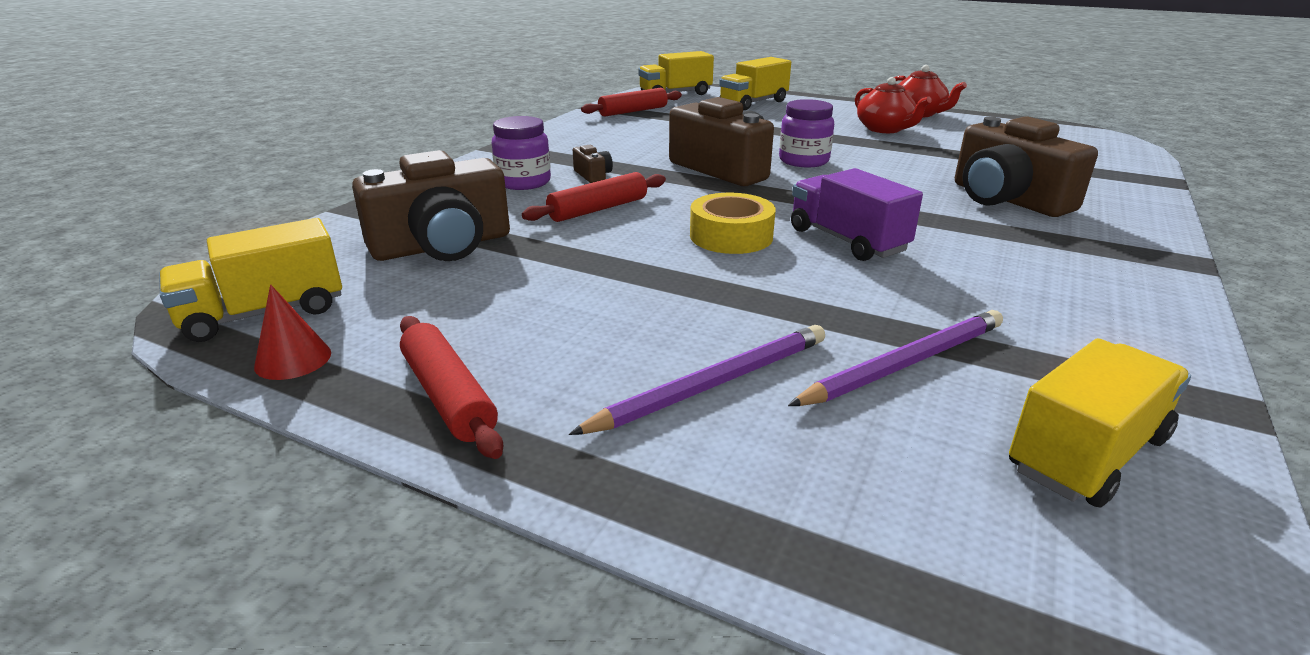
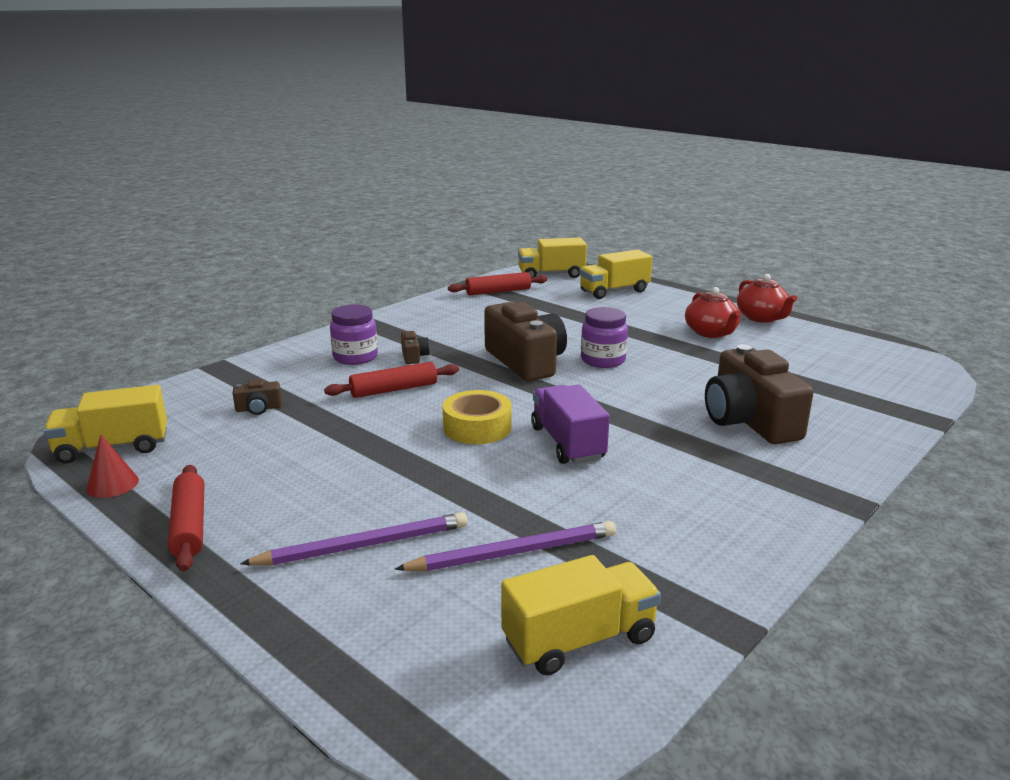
camera: 15 degrees right, 5 degrees down
brown camera [352,150,510,261] -> brown camera [233,379,282,415], size x0.43

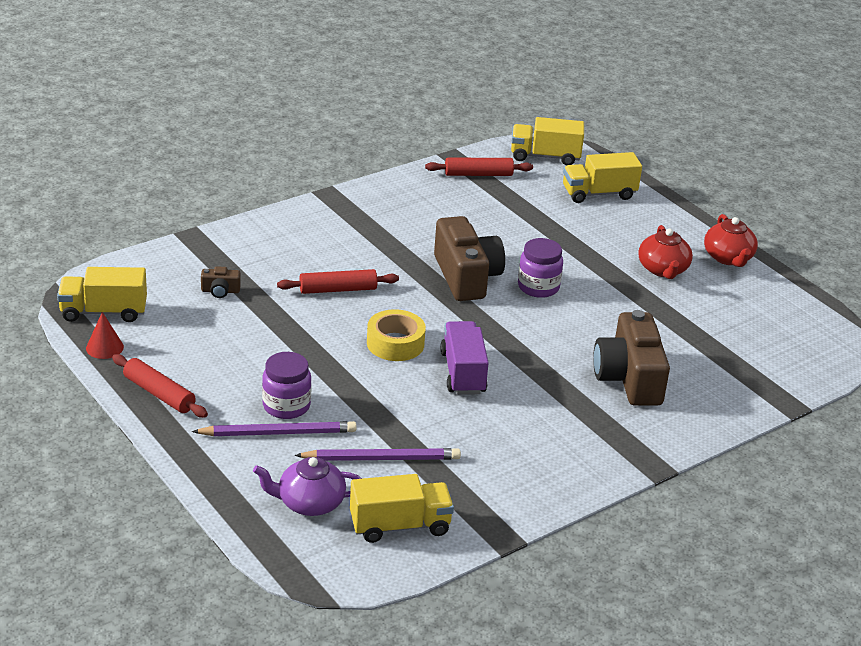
camera: 10 degrees right, 10 degrees up
red rolling pin [168,465,204,571] -> red rolling pin turned 45 degrees counterclockwise [112,354,208,418]
purple jar [330,304,378,365] -> purple jar moved to [262,352,312,419]
brown camera [401,331,430,364] -> none
none -> purple teapot [253,457,362,516]

